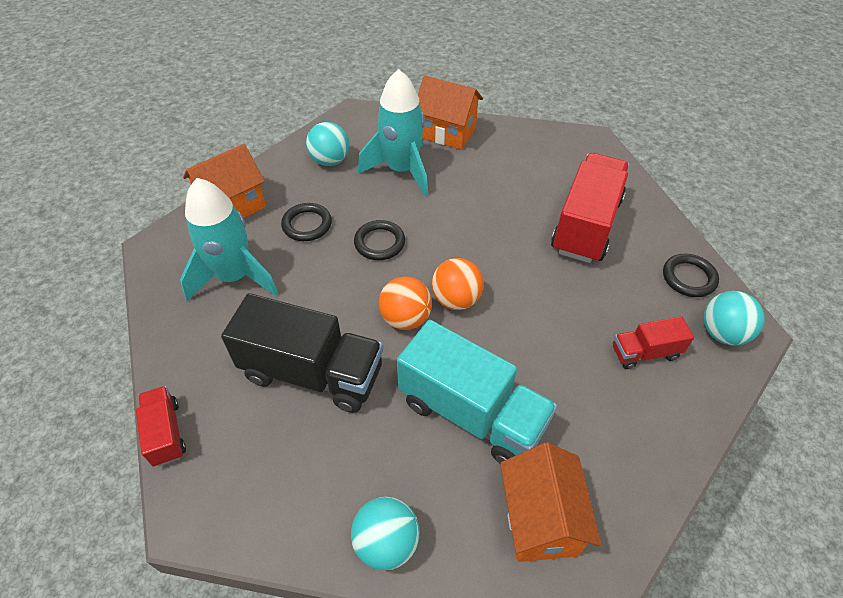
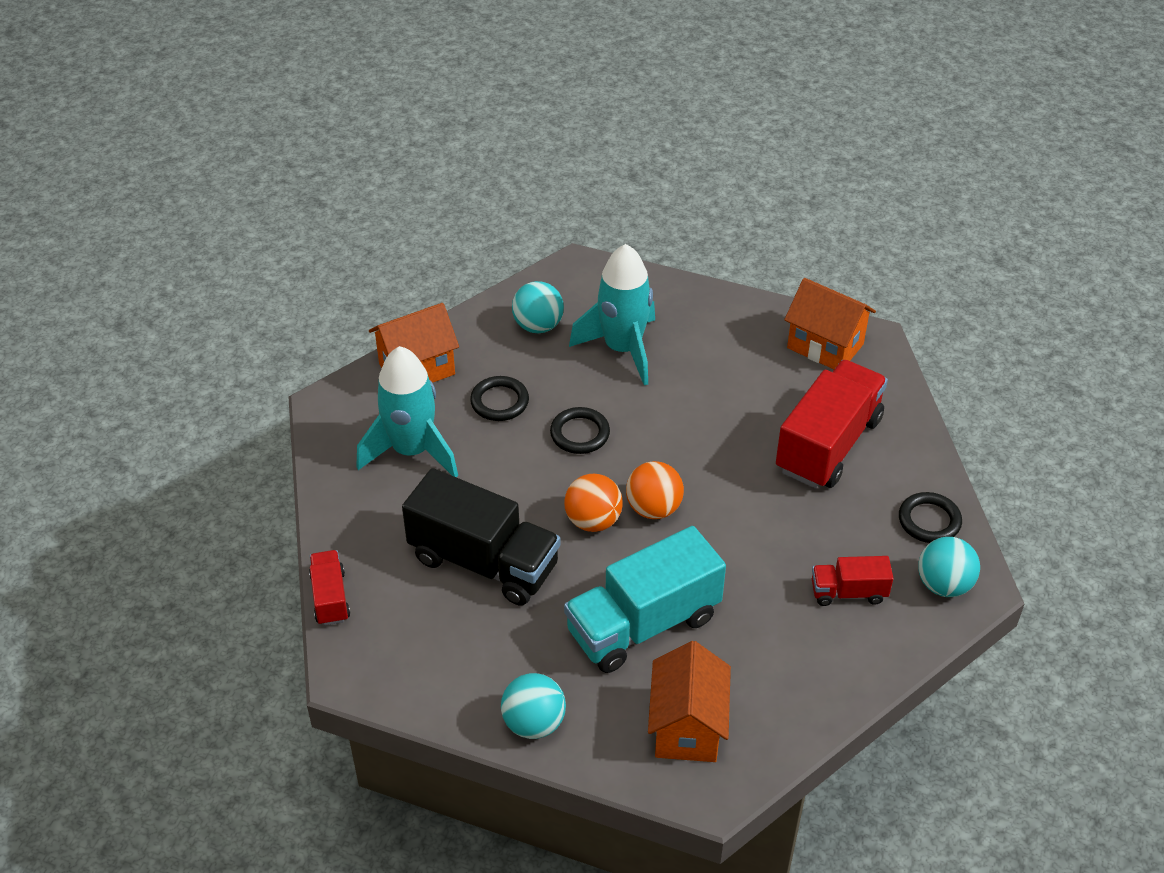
camera: 10 degrees right, 5 degrees down
turquoise truck [397,320,557,463] -> turquoise truck turned 105 degrees clockwise [564,526,726,673]
orange house [418,75,483,150] -> orange house moved to [784,278,876,369]

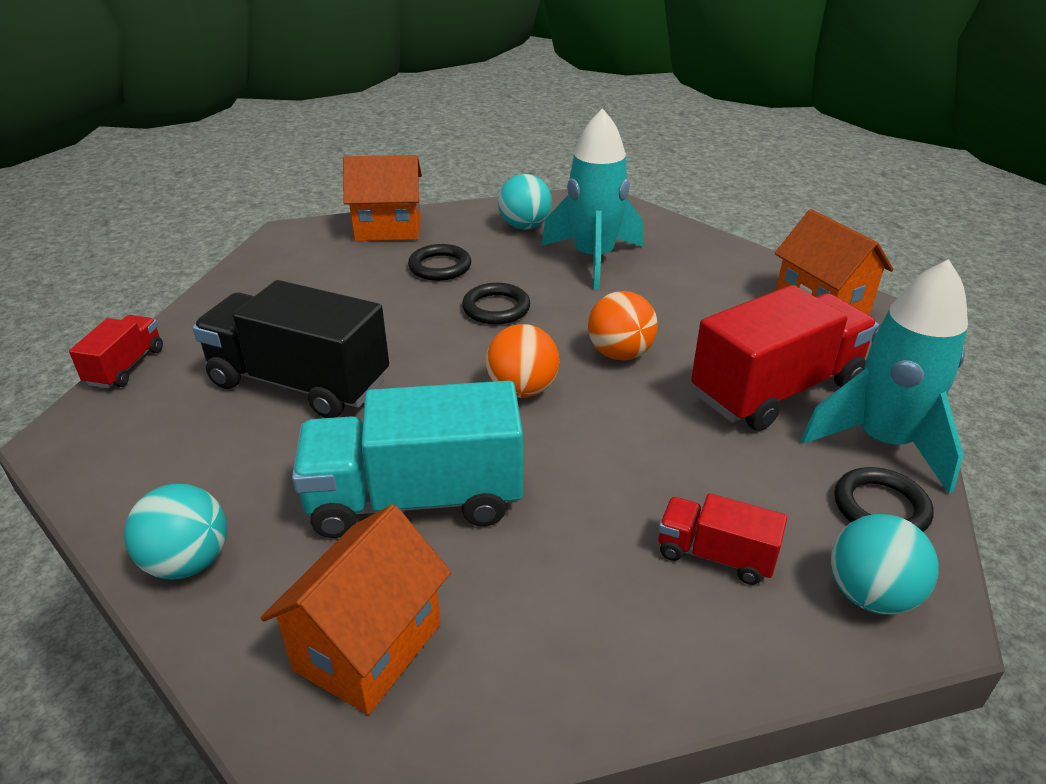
camera: 25 degrees right, 10 degrees down
turquoise rocket [356,346,458,477] -> turquoise rocket moved to [801,259,968,494]
black truck [402,468,560,606] -> black truck turned 150 degrees clockwise [192,280,389,418]
orange ball [564,474,623,532] -> orange ball moved to [588,291,658,361]

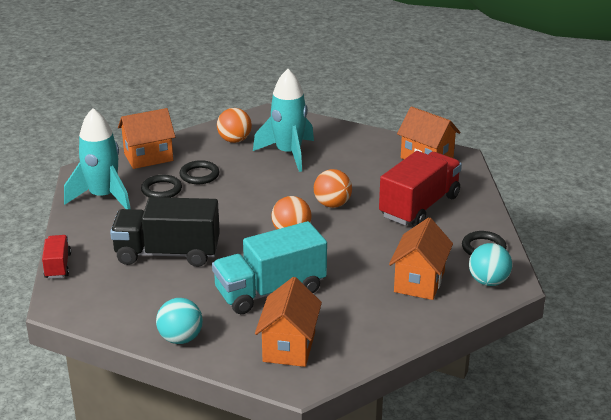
camera: 20 degrees left, 5 degrees down
black ring [462,283,530,325] -> black ring moved to [141,175,182,198]
turquoise ball [498,174,552,229] -> orange ball [217,108,252,143]
red truck [658,493,787,585] -> orange house [389,217,453,300]
turquoise rocket [801,259,968,494] -> turquoise rocket moved to [64,108,131,209]

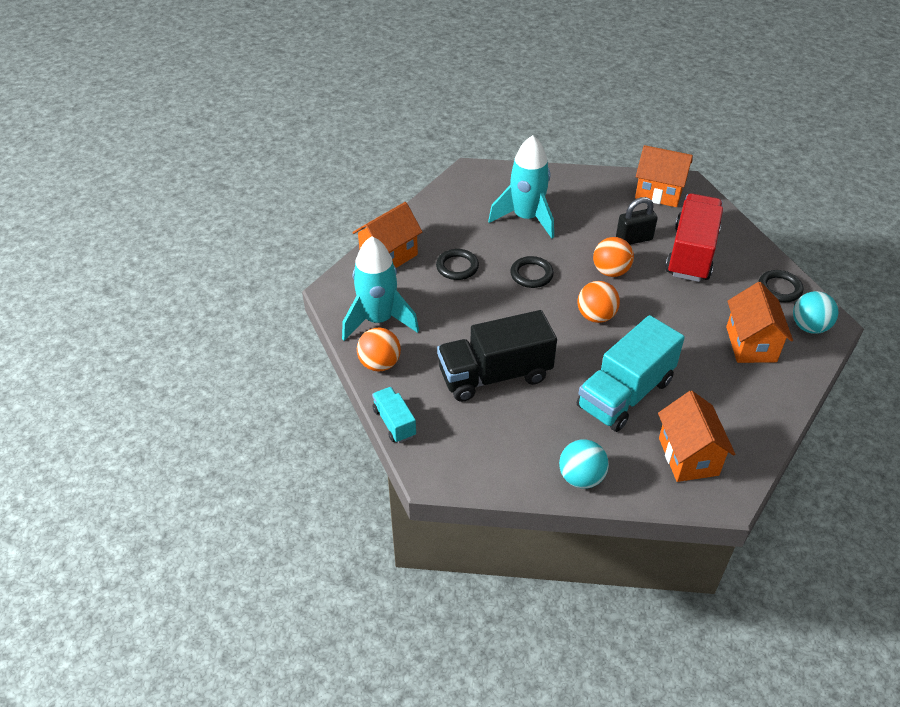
camera: 20 degrees left, 15 degrees up
red truck [42,235,71,279] -> turquoise truck [372,387,416,443]
black ring [141,175,182,198] -> black ring moved to [510,256,554,288]
orange ball [217,108,252,143] -> orange ball moved to [357,328,401,372]
none -> black padlock [616,197,658,245]

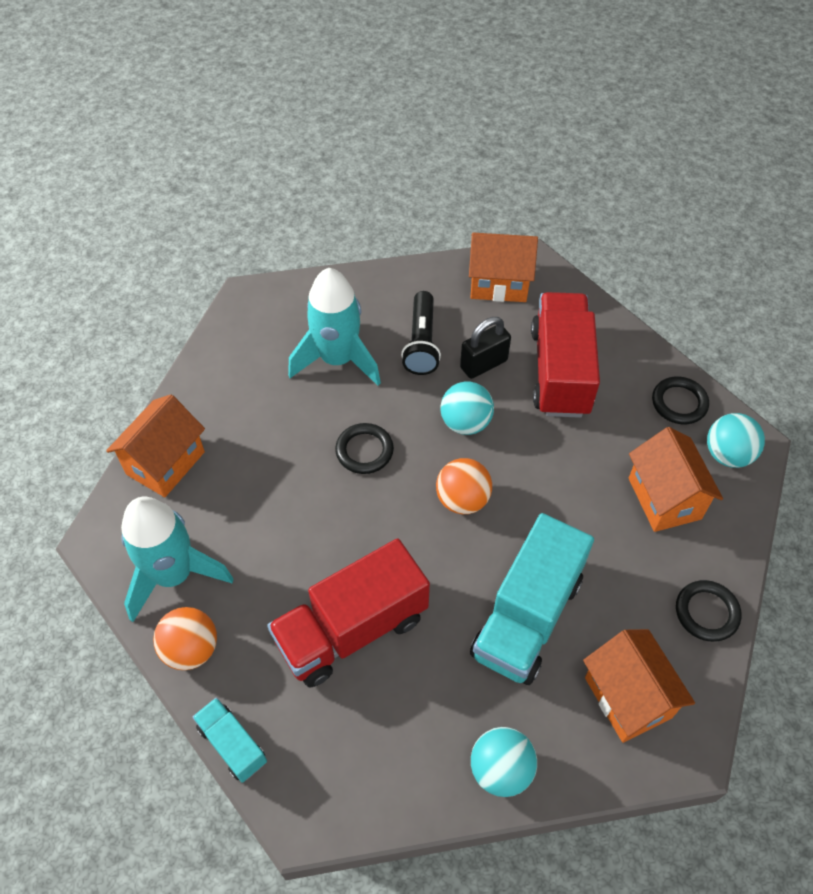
camera: 15 degrees left, 10 degrees up
black ring [436,249,479,280] -> black ring moved to [676,580,741,642]
black truck [437,310,557,402] -> red truck [267,538,430,687]
orange ball [593,237,634,277] -> turquoise ball [440,381,494,435]
none -> black flashlight [401,291,441,375]

